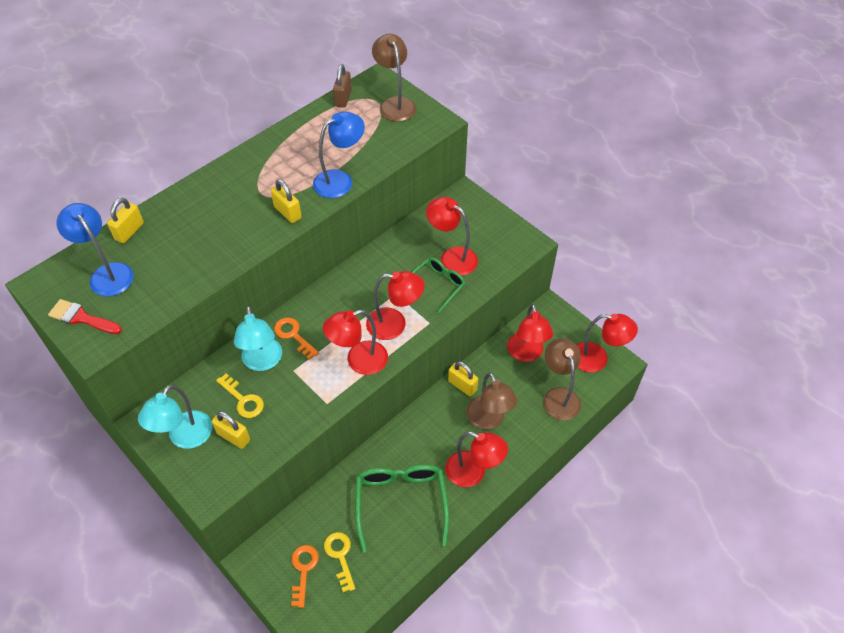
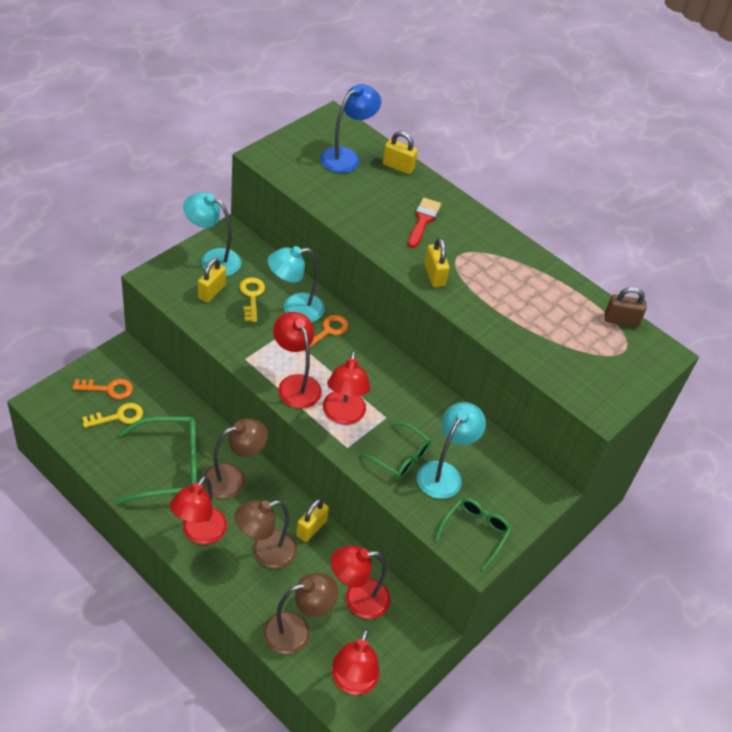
camera: 80 degrees right, 5 degrees down
red brush [48,299,122,334] -> red brush moved to [408,198,441,248]
yellow key [216,373,264,418] -> yellow key turned 135 degrees clockwise [239,277,265,322]
yellow padlock [271,179,302,223] -> yellow padlock turned 60 degrees counterclockwise [424,238,450,287]
blue lamp [313,111,365,198] -> none
brown lamp [372,34,416,122] -> brown lamp moved to [203,418,268,499]
red lamp [426,197,478,276] -> turquoise lamp [417,402,486,499]
none -> green glasses [435,498,511,570]

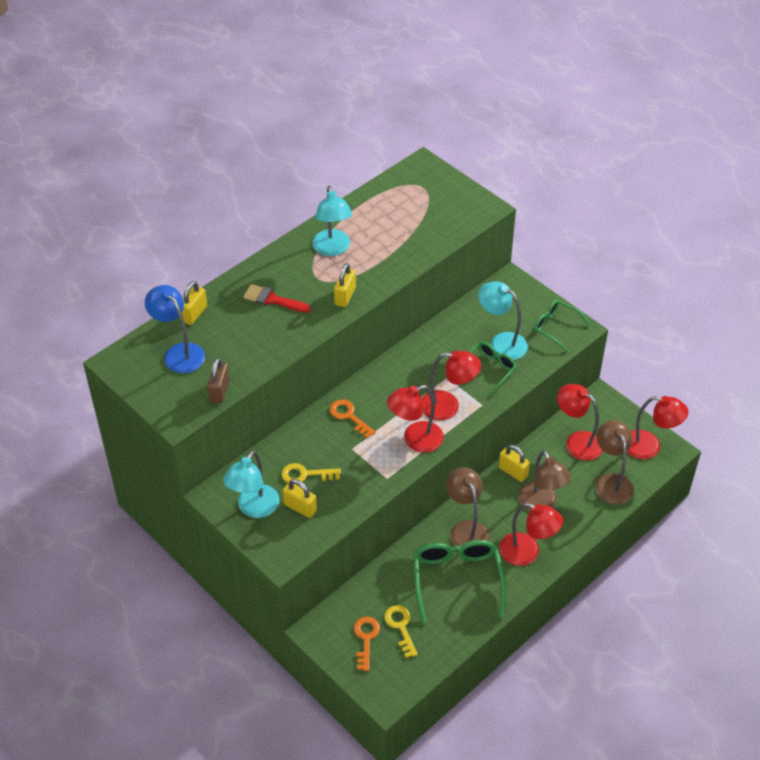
camera: 80 degrees left, 0 degrees up
turquoise lamp [267,246,325,322] -> turquoise lamp moved to [312,186,352,256]
red lamp [331,546,390,619] -> red lamp turned 135 degrees clockwise [557,384,603,461]
yellow padlock [424,238,450,287] -> yellow padlock turned 60 degrees counterclockwise [334,263,356,307]
brown padlock [605,287,647,327] -> brown padlock moved to [207,358,230,404]

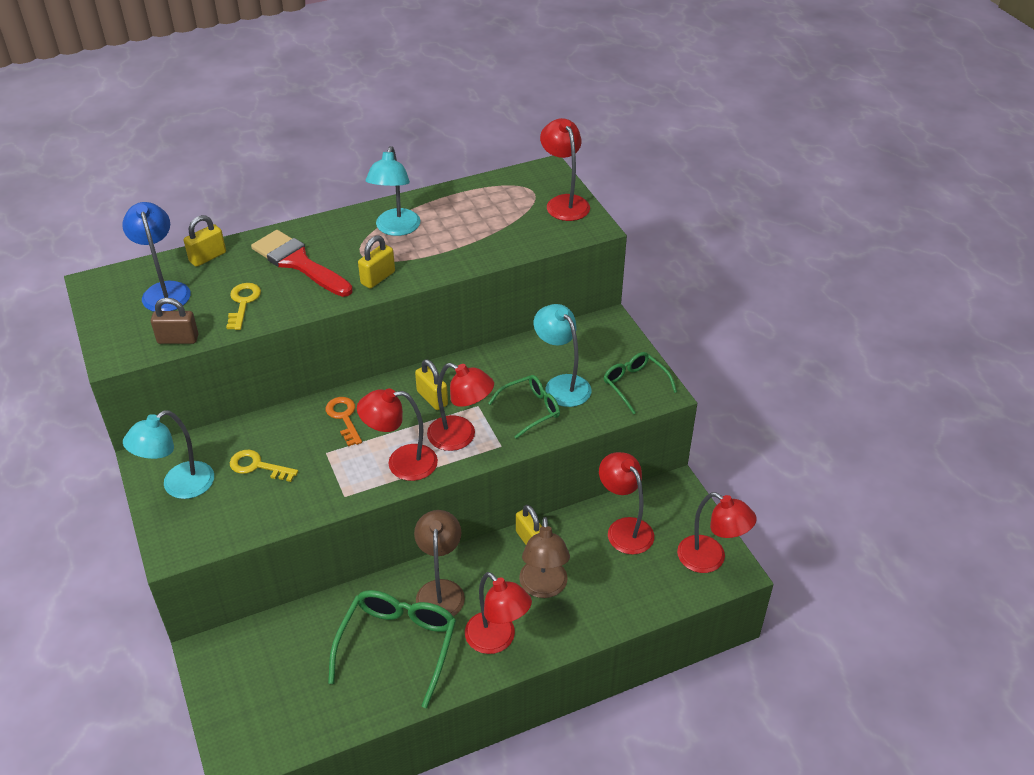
camera: 20 degrees right, 5 degrees down
brown padlock [207,358,230,404] -> brown padlock turned 60 degrees clockwise [151,298,198,344]
red brush [243,284,311,312] -> red brush [251,230,353,297], size x1.58
yellow padlock [283,479,317,518] -> yellow padlock moved to [415,359,448,410]
orange key [354,617,380,671] -> none
yellow key [384,605,418,658] -> yellow key moved to [226,283,261,330]
brown lamp [595,420,634,504] -> none
none -> red lamp [540,118,590,221]

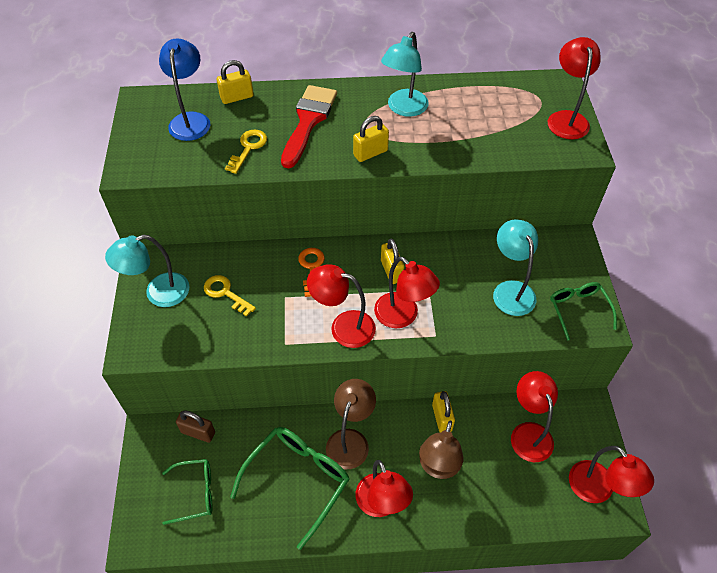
camera: 20 degrees right, 10 degrees up
brown padlock [151,298,198,344] -> brown padlock moved to [176,410,215,443]
red brush [251,230,353,297] -> red brush turned 45 degrees clockwise [281,85,337,168]
green glasses [489,375,560,439] -> green glasses moved to [162,459,212,525]

